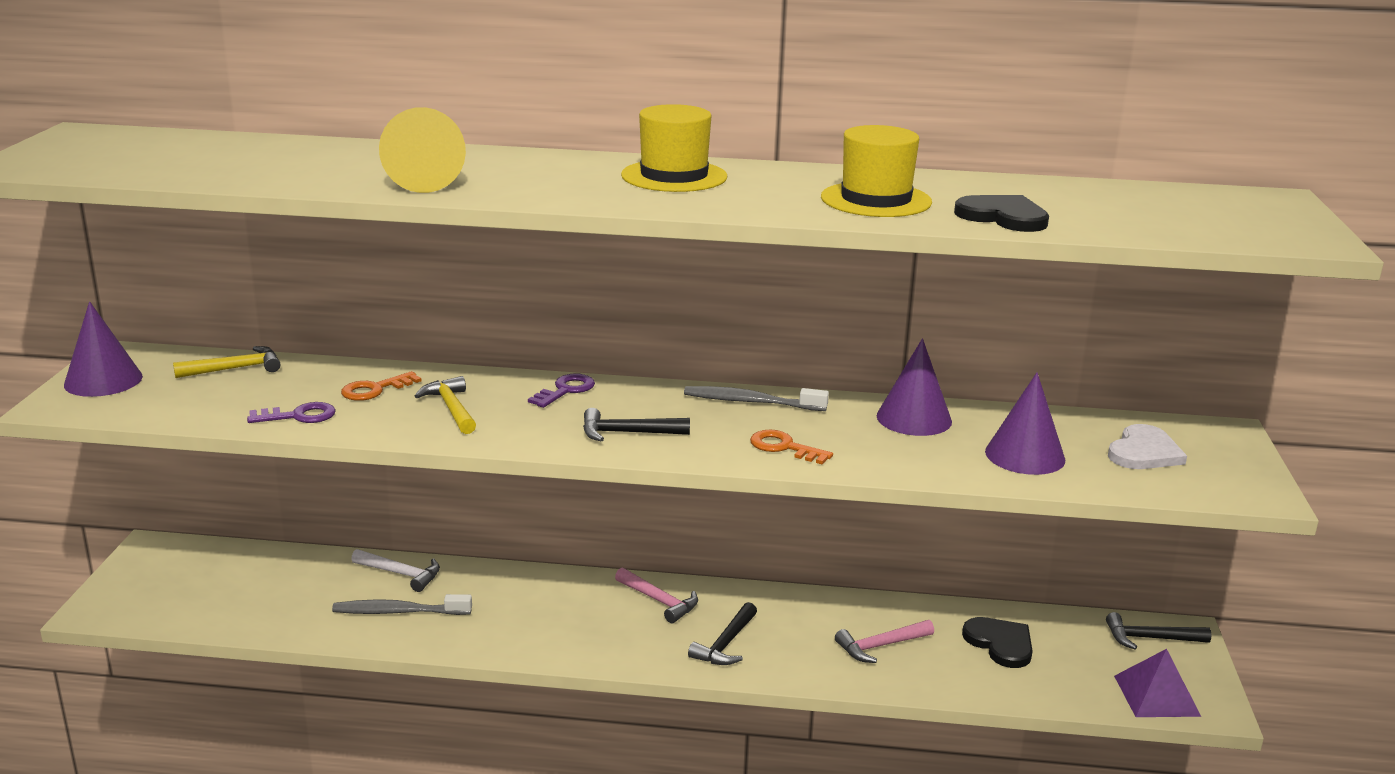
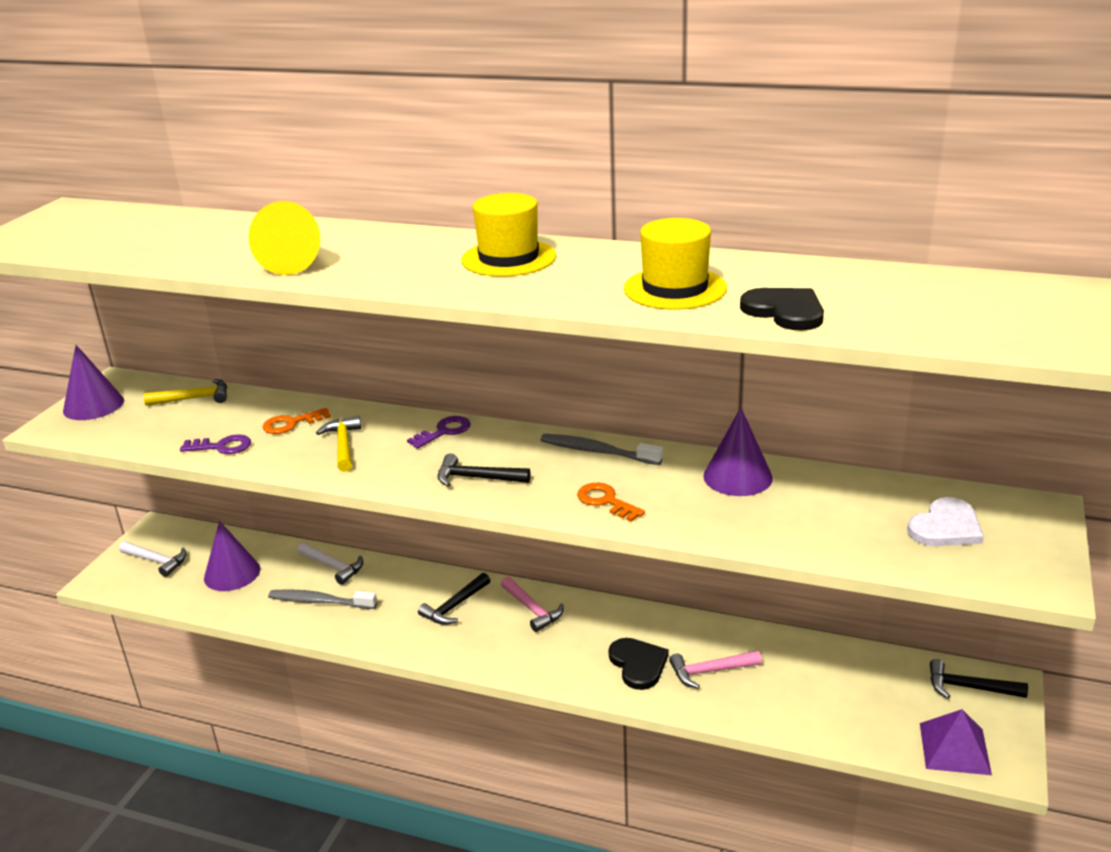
camera: 15 degrees right, 5 degrees up
black hammer [688,602,757,665] -> black hammer moved to [418,573,490,625]
black heart [962,617,1033,668] -> black heart moved to [608,638,669,690]
purple cone [985,372,1065,475] -> purple cone moved to [204,521,260,591]
none -> white hammer [119,541,187,577]

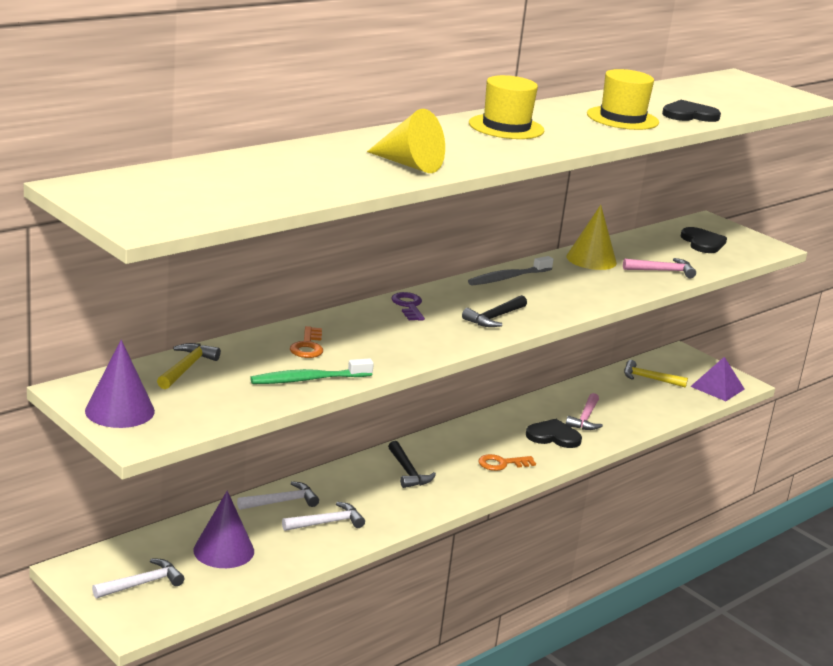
camera: 65 degrees left, 5 degrees down
purple key [180,434,251,454] -> green toothbrush [250,358,374,384]
grey toothbrush [268,589,377,609] -> white hammer [282,502,365,531]
yellow hammer [316,416,361,472] -> yellow hammer moved to [624,360,688,388]
pink hammer [501,576,564,632] -> pink hammer moved to [623,258,696,278]
orange key [577,483,645,522] -> orange key moved to [478,454,536,471]
purple cone [703,408,773,496] -> yellow cone [566,205,617,270]
white heart [907,497,984,546] -> black heart [681,227,727,253]
black hammer [930,659,1028,699] -> none

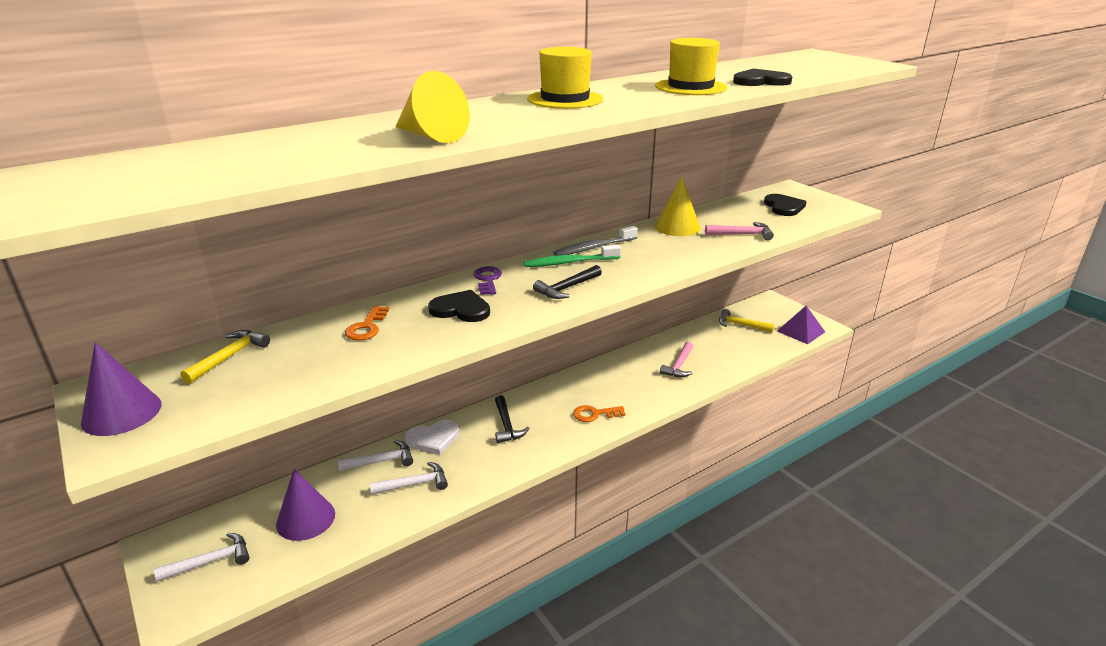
camera: 10 degrees right, 5 degrees up
green toothbrush [250,358,374,384] -> green toothbrush moved to [523,245,621,267]
black heart [526,419,582,448] -> black heart moved to [428,290,490,322]
none -> white heart [405,420,459,455]

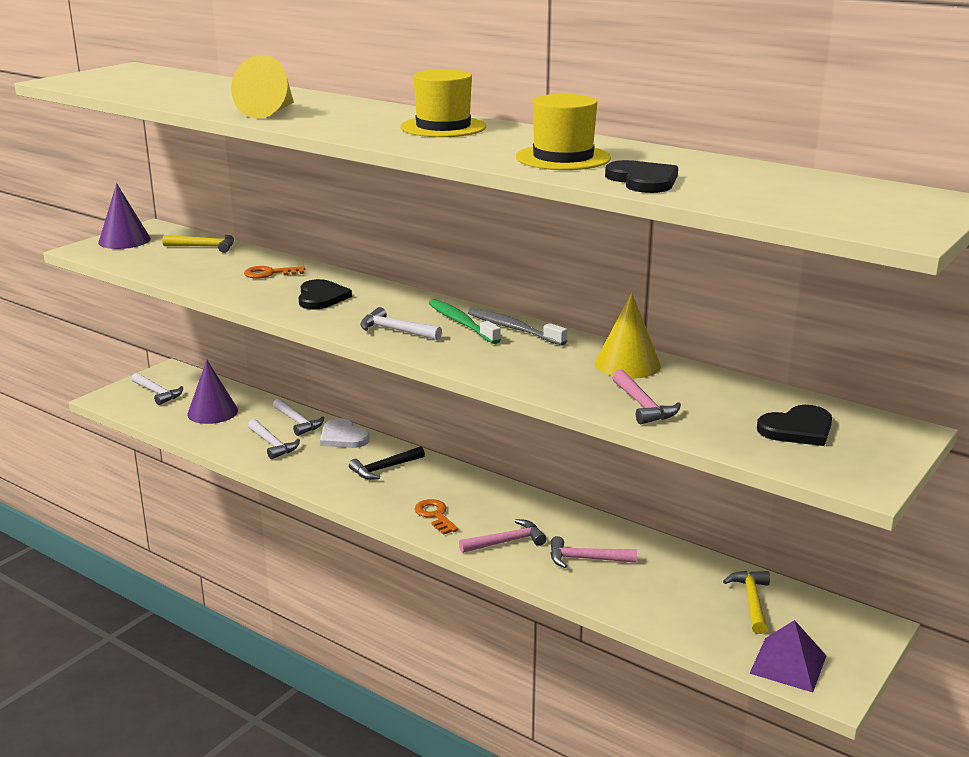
camera: 70 degrees right, 5 degrees down
purple key [473,266,502,295] -> none
black hammer [533,265,602,299] -> white hammer [360,307,442,340]
none -> pink hammer [459,519,546,553]

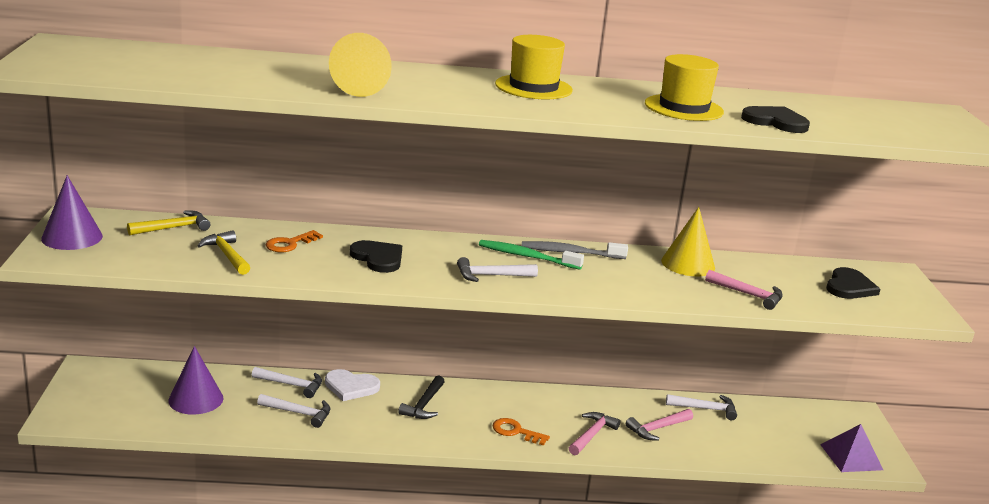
camera: 40 degrees left, 0 degrees up
white hammer [131,373,183,405] -> white hammer moved to [666,394,737,420]
yellow hammer [723,571,770,634] -> yellow hammer moved to [197,230,250,275]

